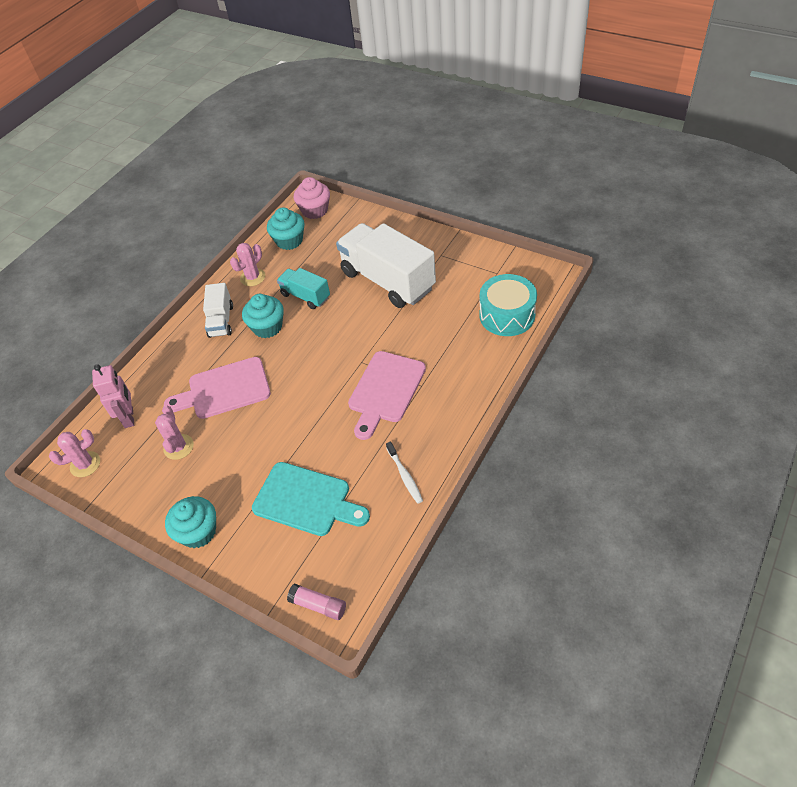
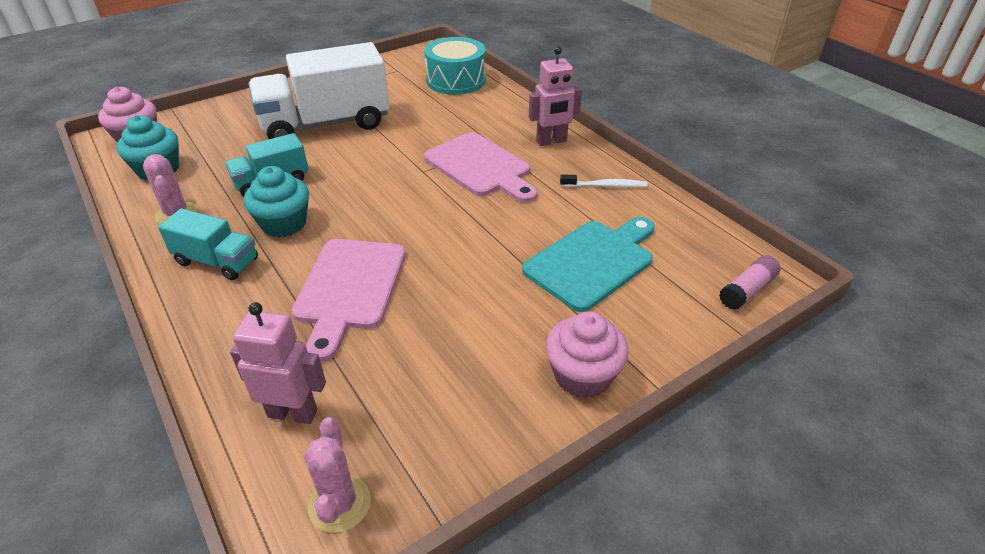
camera: 70 degrees left, 10 degrees down
pink cactus [155,405,194,460] -> none
turquoise cupcake [165,496,216,548] -> pink cupcake [546,311,629,398]
white truck [203,283,233,338] -> turquoise truck [158,208,258,280]
none -> pink robot [529,46,582,146]

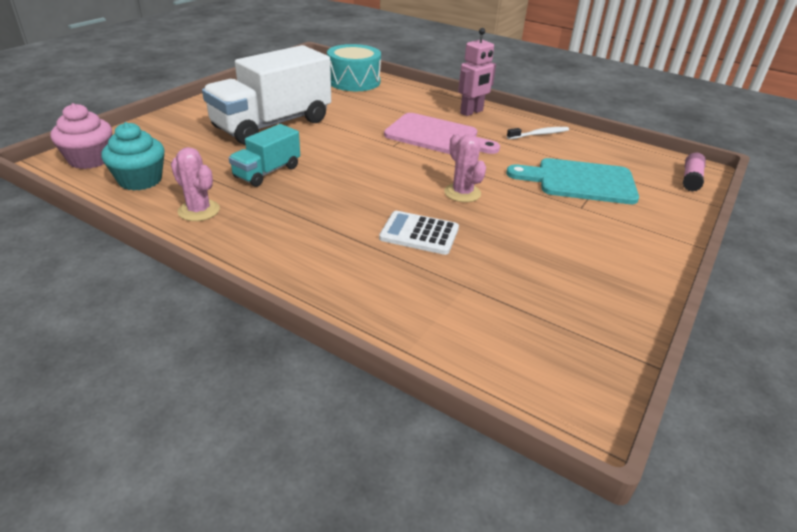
camera: 25 degrees left, 5 degrees down
turquoise truck [158,208,258,280] -> none
pink robot [230,302,326,424] -> none
turquoise cupcake [244,166,309,237] -> none
pink cutting board [291,239,406,362] -> white calculator [379,211,459,255]
pink cactus [304,417,371,533] -> pink cactus moved to [444,134,486,202]
turquoise cutting board [522,217,655,312] -> turquoise cutting board turned 105 degrees counterclockwise [506,158,639,204]
pink cupcake [546,311,629,398] -> none

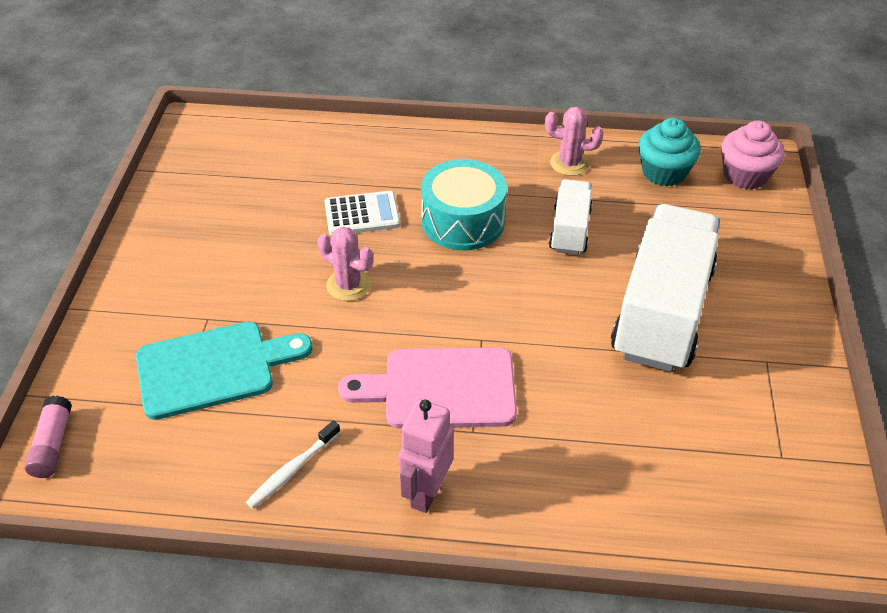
camera: 155 degrees right, 10 degrees up
turquoise truck [229,124,300,187] -> white truck [549,179,593,255]
turquoise drum [327,44,381,91] -> turquoise drum moved to [421,159,507,250]

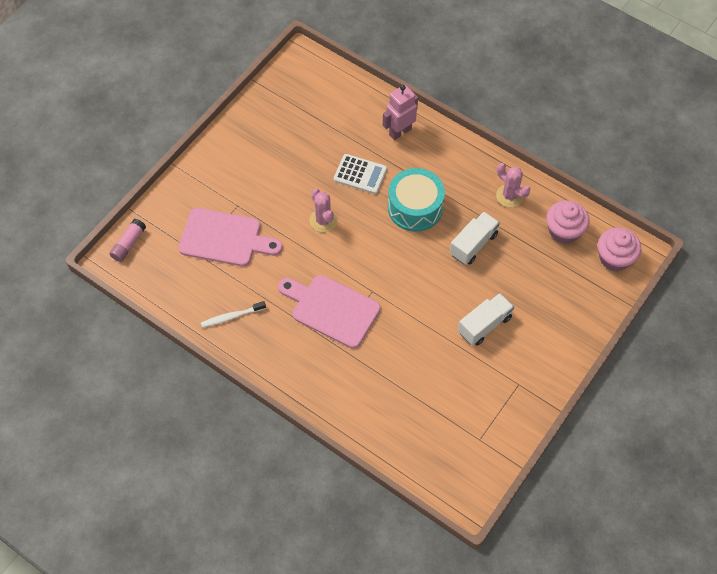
camera: 30 degrees right, 15 degrees up
turquoise cutting board [136,322,313,420] -> pink cutting board [179,208,282,266]
pink robot [398,399,454,513] -> pink robot moved to [383,85,418,140]
white truck [611,204,720,372] -> white truck [458,293,514,346], size x0.51
turquoise cupcake [638,118,701,187] -> pink cupcake [546,200,589,244]

